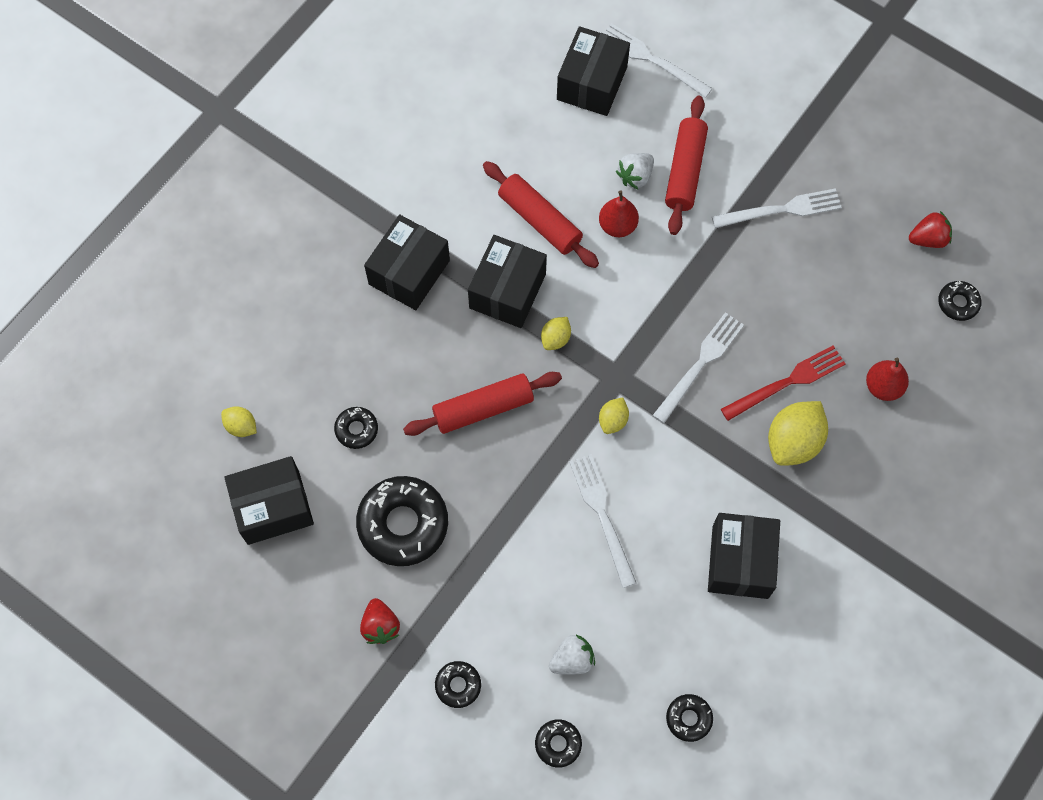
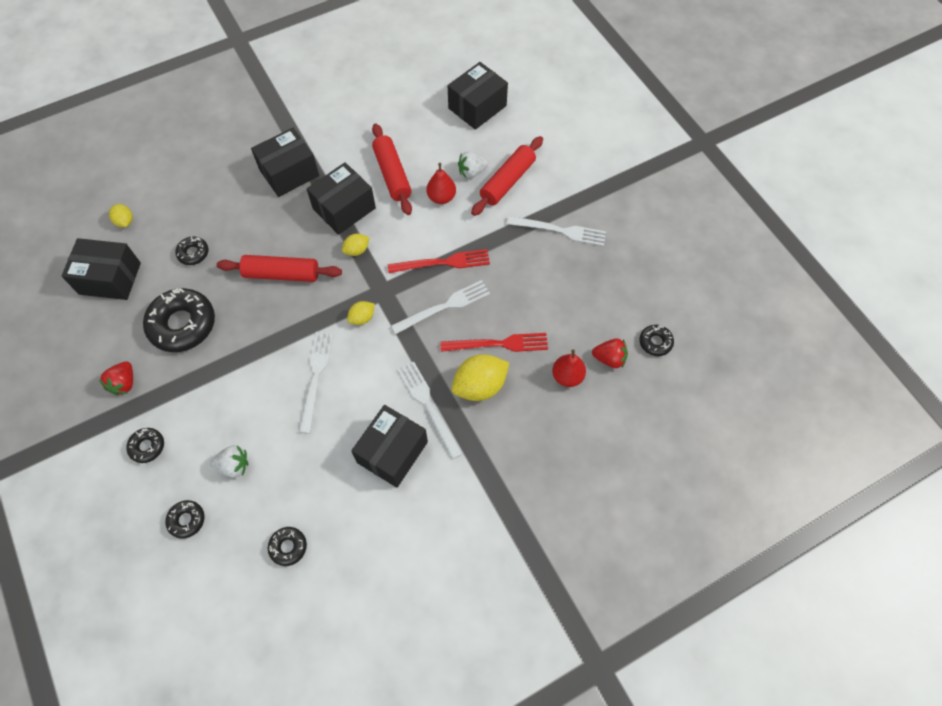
camera: 25 degrees right, 5 degrees down
white fork [604,23,713,98] -> white fork moved to [397,361,463,459]
red strawberry [909,211,952,248] -> red strawberry moved to [592,339,628,368]
none -> red fork [388,249,490,273]

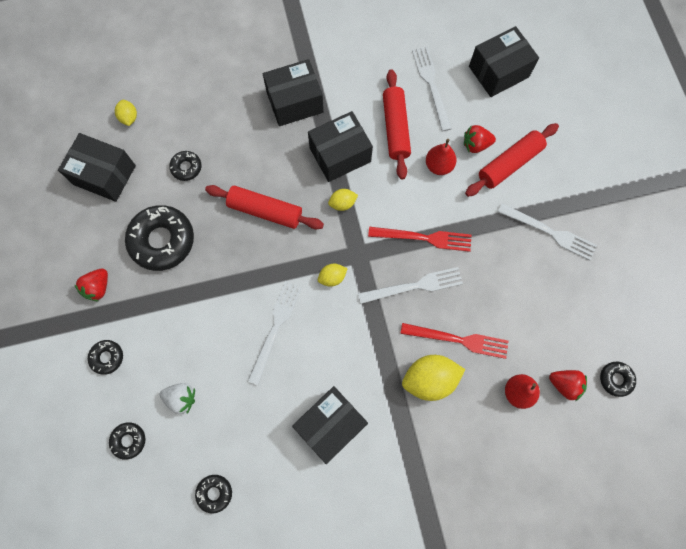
camera: 15 degrees right, 10 degrees up
white fork [397,361,463,459] -> white fork moved to [412,47,452,131]
white strawberry [458,152,488,179] -> red strawberry [464,125,496,153]

